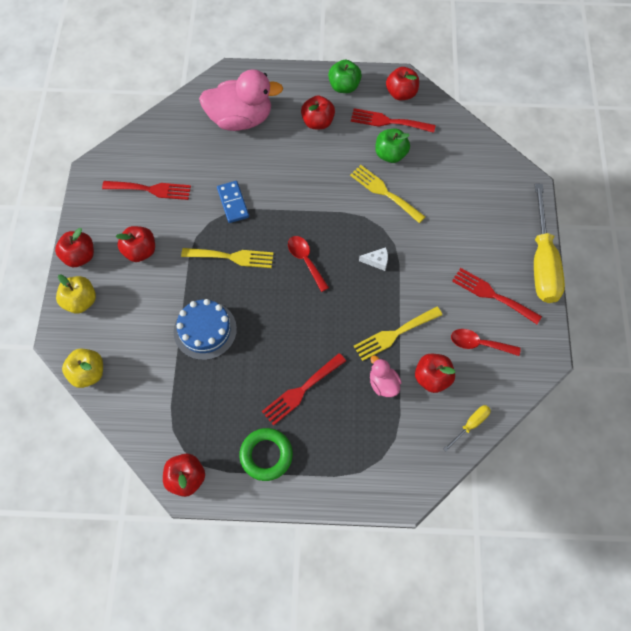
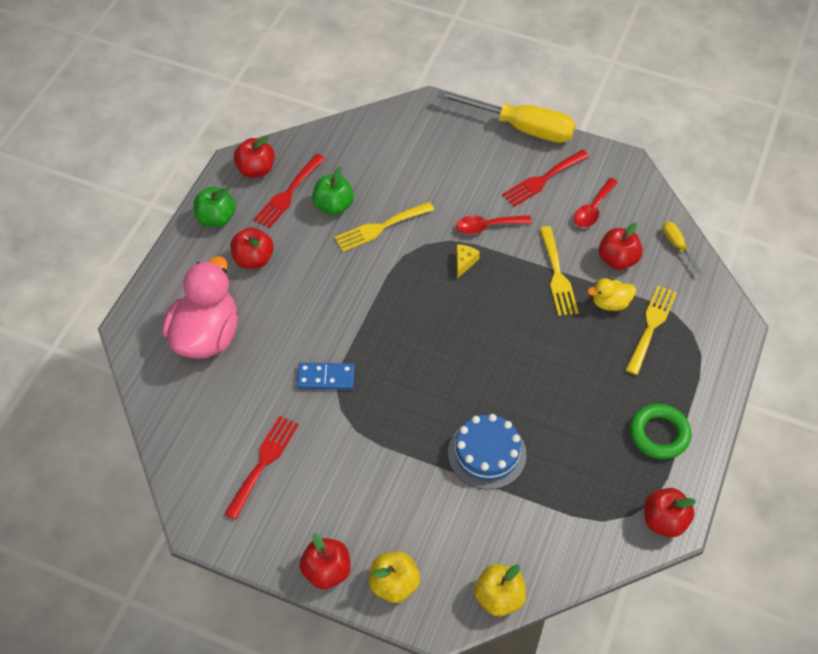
camera: 70 degrees left, 10 degrees down
red apple [116,226,155,262] -> none
yellow fork [181,248,273,268] -> yellow fork moved to [626,285,677,375]
red fork [262,353,346,426] -> none
red spoon [288,236,329,292] -> red spoon moved to [456,215,532,234]
white cheese [359,247,388,271] -> yellow cheese [456,244,480,279]
pink duck [370,355,402,397] -> yellow duck [588,278,636,311]

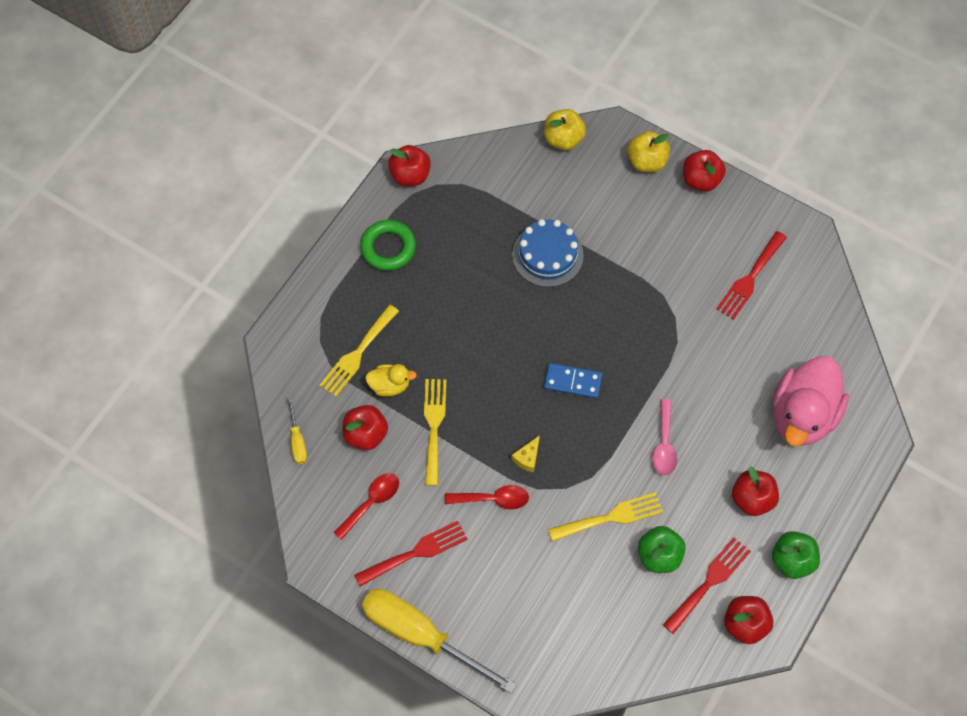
camera: 170 degrees left, 10 degrees up
blue domino [297,362,355,390] -> blue domino moved to [544,363,602,399]
none -> pink spoon [652,399,677,476]

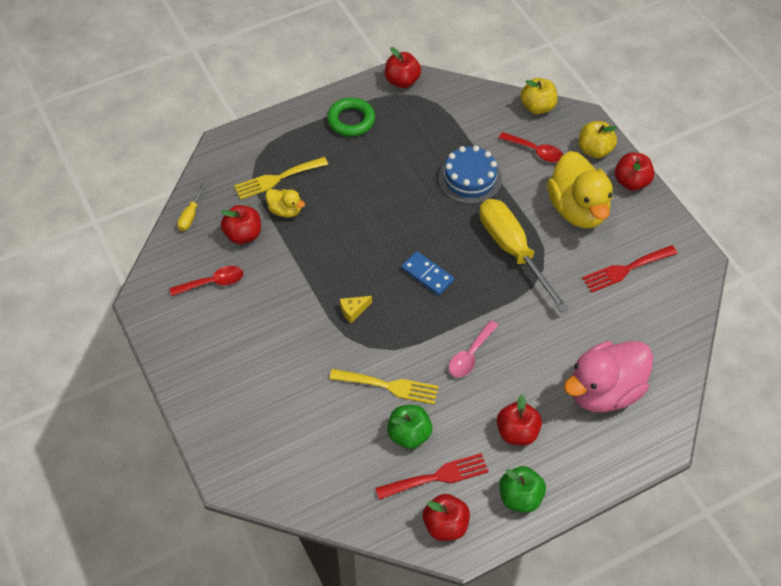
camera: 30 degrees right, 10 degrees down
red fork [354,520,467,586] -> none
yellow screwdriver [362,589,517,694] -> yellow screwdriver moved to [479,199,569,312]
yellow fork [424,379,446,486] -> none
red spoon [445,485,529,510] -> red spoon moved to [499,132,563,162]
none -> yellow duck [547,151,613,228]

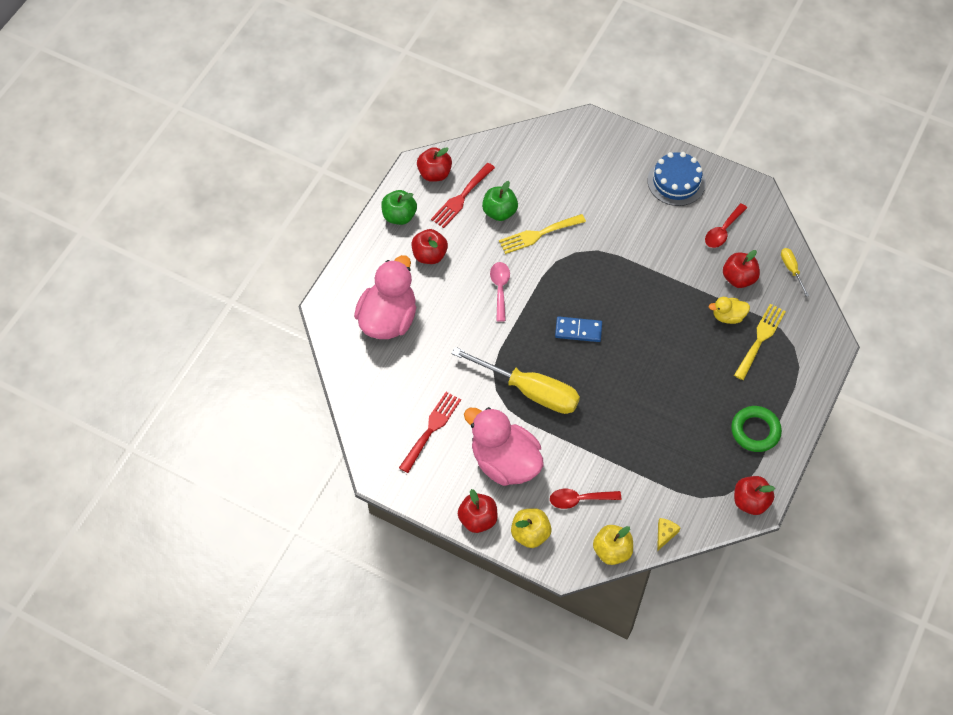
camera: 145 degrees right, 5 degrees up
yellow cheese [340,296,372,323] -> yellow cheese moved to [657,518,681,551]
blue cake [438,146,502,204] -> blue cake moved to [648,152,706,206]
yellow duck [547,151,613,228] -> pink duck [464,407,544,486]

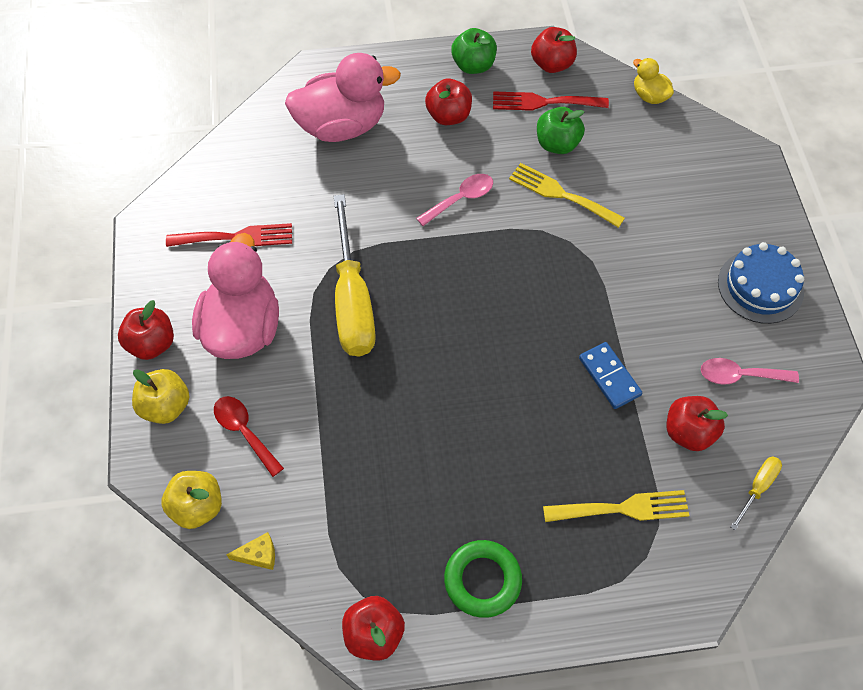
camera: 55 degrees right, 0 degrees up
blue domino [555,317,602,342] -> blue domino moved to [579,342,642,409]
red spoon [705,203,747,248] -> pink spoon [701,358,799,385]
yellow duck [709,297,750,324] -> yellow duck moved to [633,58,674,104]

